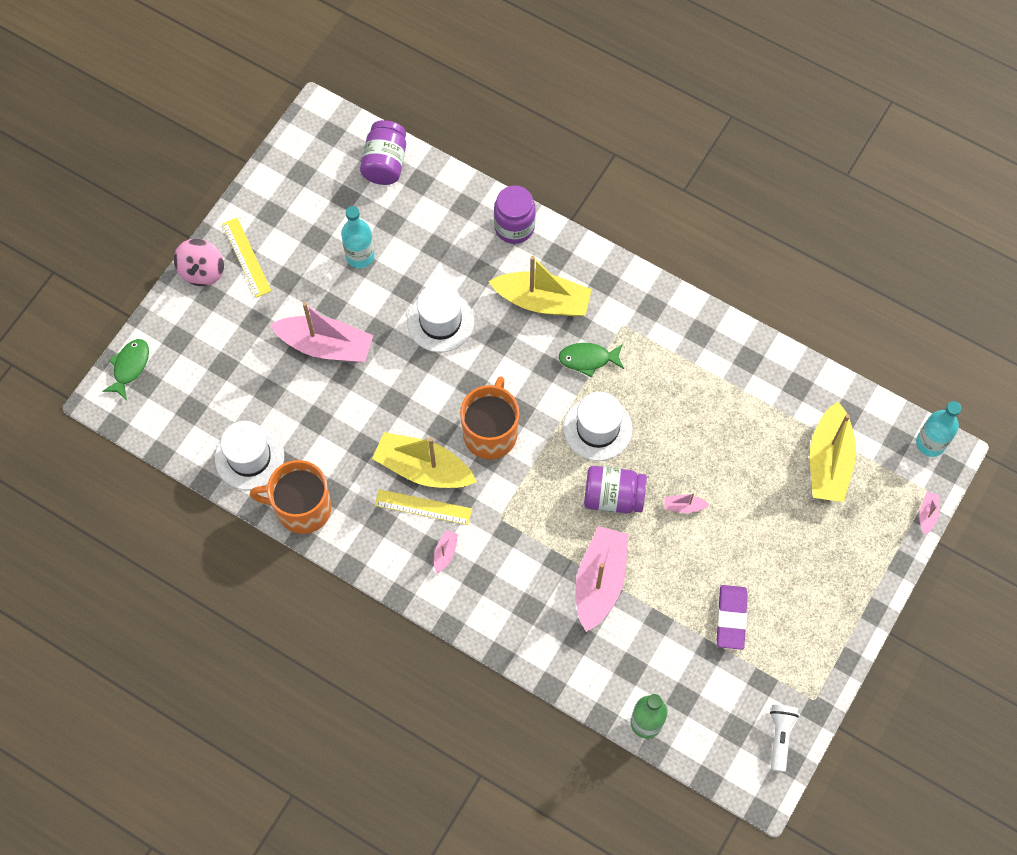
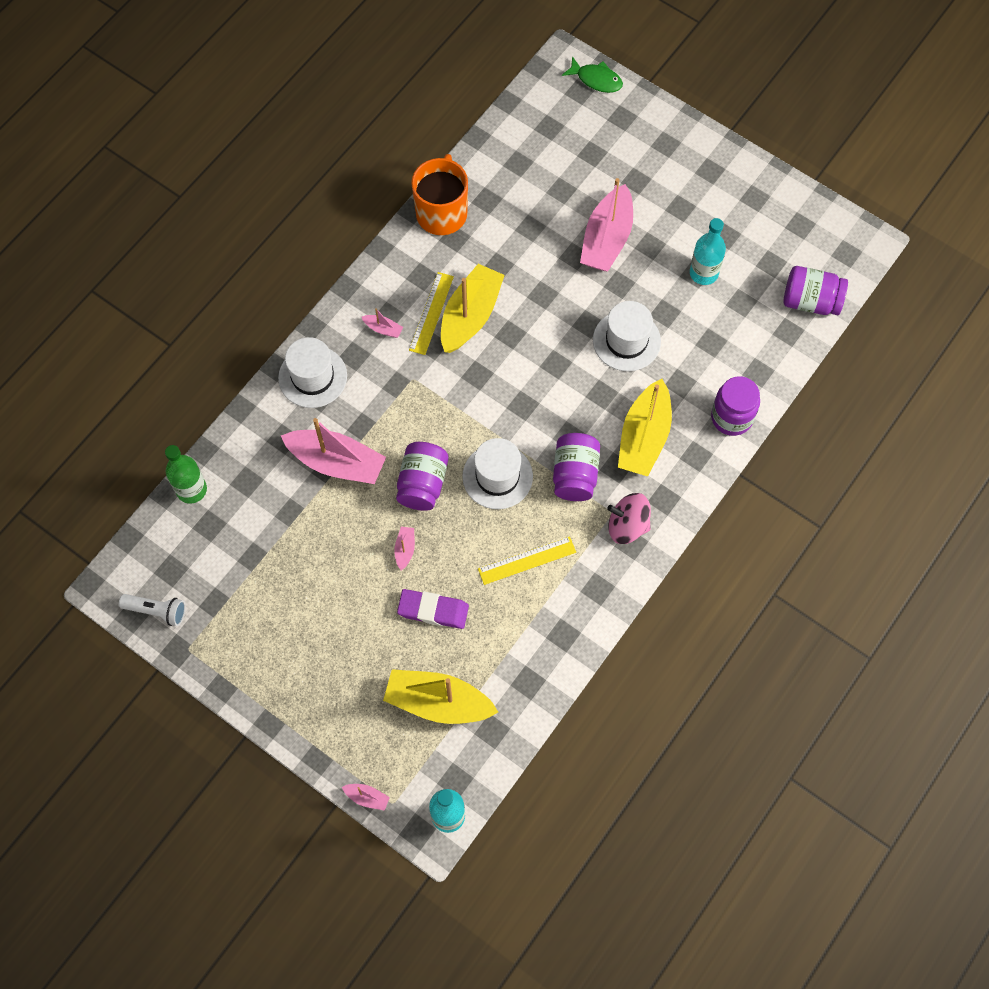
camera: 95 degrees right, 0 degrees up
pink spinning top [174,239,224,286] -> pink spinning top moved to [607,493,651,544]
white hat [215,421,284,490] -> white hat moved to [278,337,347,408]
yellow ruler [222,218,271,298] -> yellow ruler moved to [478,536,576,585]
orange mug [460,376,519,460] -> none
green fish [559,343,624,377] -> purple jar [553,433,600,501]
purple eraser [717,585,748,650] -> purple eraser moved to [397,589,469,629]

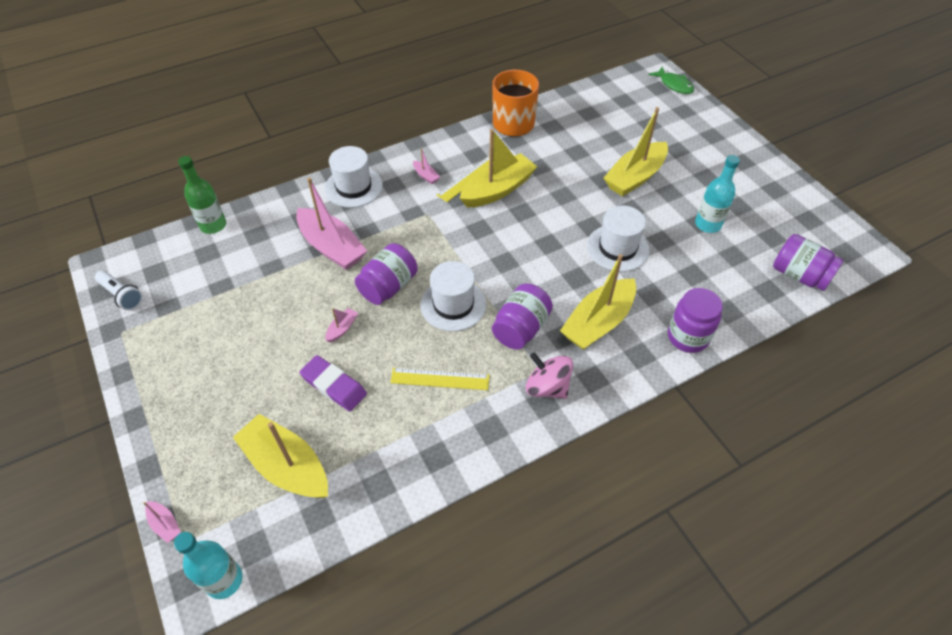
camera: 25 degrees right, 15 degrees down
pink boat [580,178,633,271] -> yellow boat [604,107,668,196]

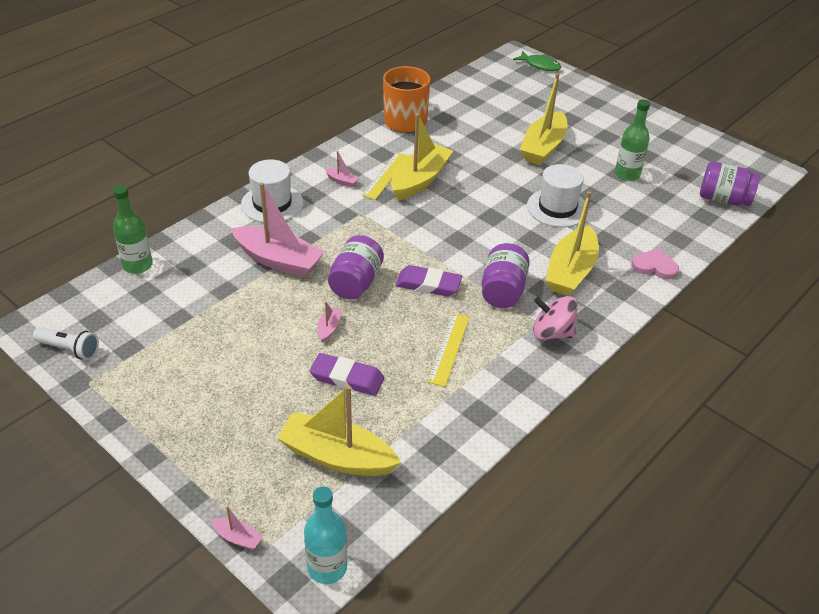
camera: 20 degrees left, 10 degrees down
yellow ruler [390,368,489,390] -> yellow ruler turned 60 degrees counterclockwise [427,313,470,387]
white hat [420,261,487,331] -> purple eraser [395,265,462,296]
purple jar [668,288,723,353] -> pink heart [631,249,679,279]
turquoise bottle [695,155,740,233] -> green bottle [615,100,650,181]

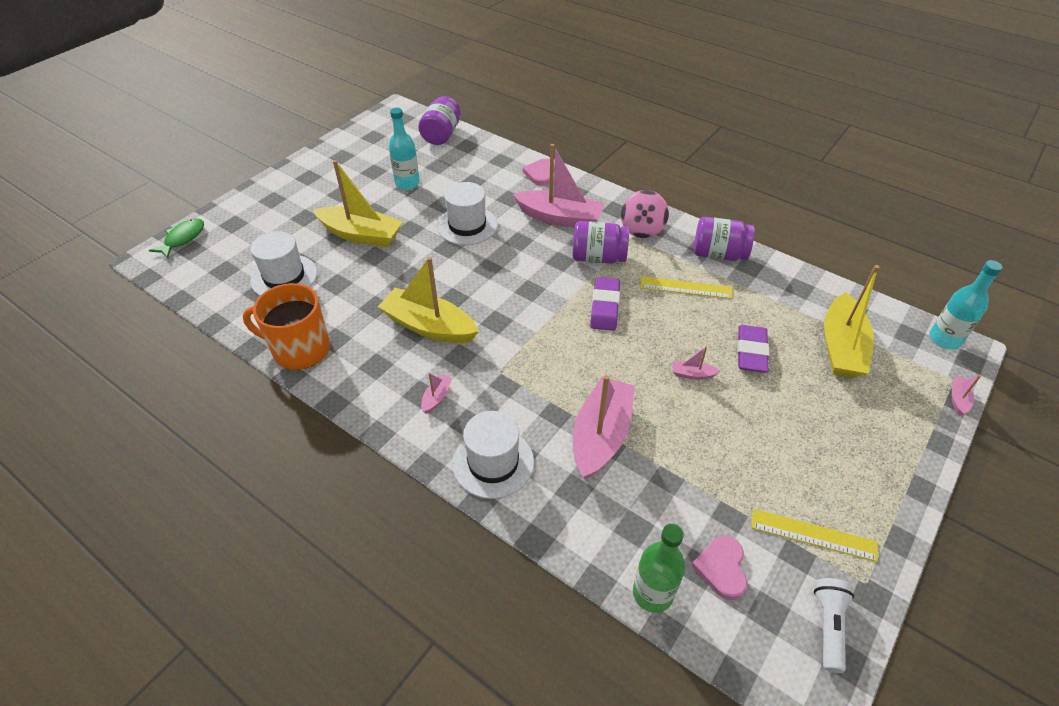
camera: 95 degrees left, 5 degrees up
purple jar [328,235,384,300] -> purple jar moved to [694,217,755,261]
yellow ruler [362,152,408,200] -> yellow ruler moved to [751,509,878,562]
yellow boat [545,191,599,296] -> pink boat [513,144,604,228]
green bottle [615,100,650,181] -> turquoise bottle [389,108,420,189]
none -> white hat [250,231,317,296]
none -> pink heart [691,536,748,600]

